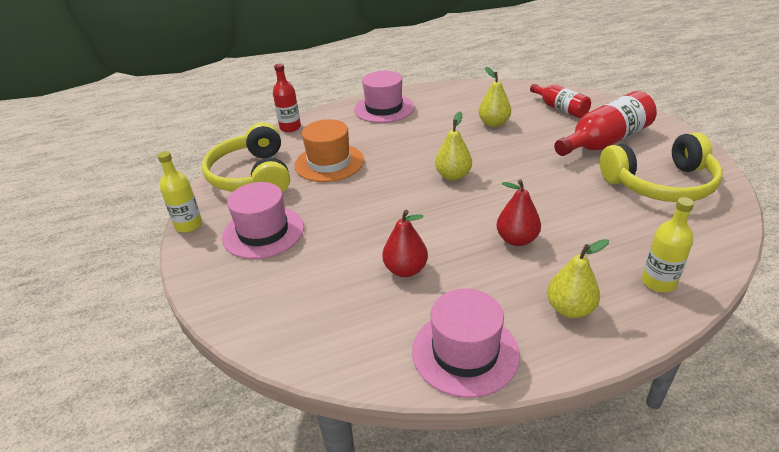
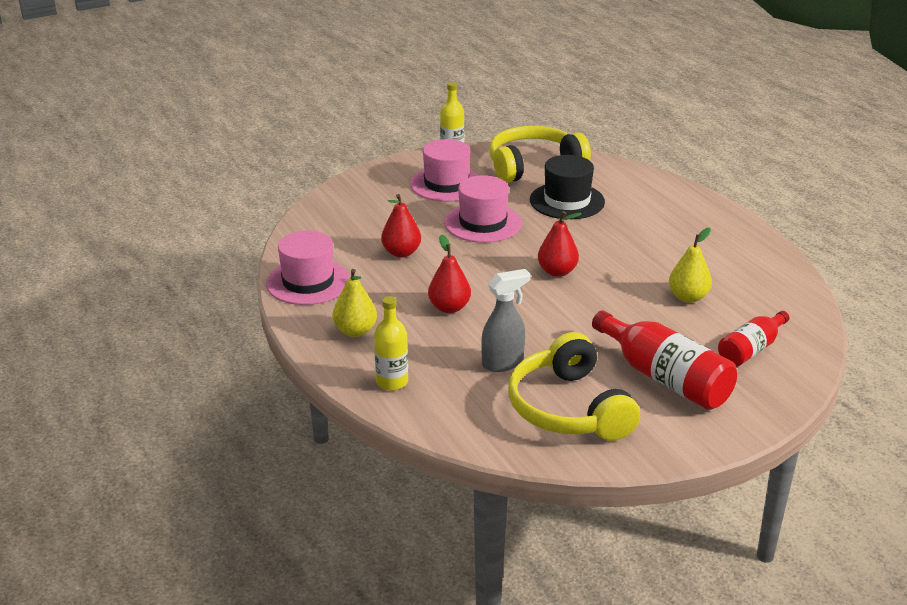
camera: 80 degrees right, 5 degrees down
red bottle [273,63,301,132] -> none
orange hat [295,119,364,182] -> black hat [530,155,605,219]
pink hat [354,71,414,123] -> pink hat moved to [444,175,522,243]
yellow pear [435,111,472,181] -> red pear [538,211,582,277]
none -> grey spray bottle [481,269,531,372]

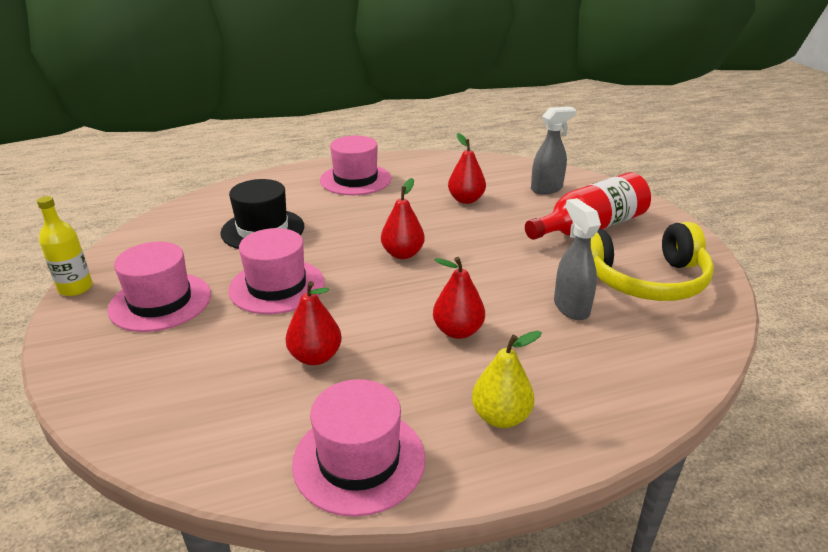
camera: 80 degrees left, 0 degrees up
yellow bottle [374,296,408,391] -> none
yellow headphones [489,126,591,183] -> none
yellow pear [669,228,712,303] -> red pear [448,133,486,204]
red bottle [718,311,789,367] -> grey spray bottle [531,107,576,194]
none -> pink hat [320,135,391,195]

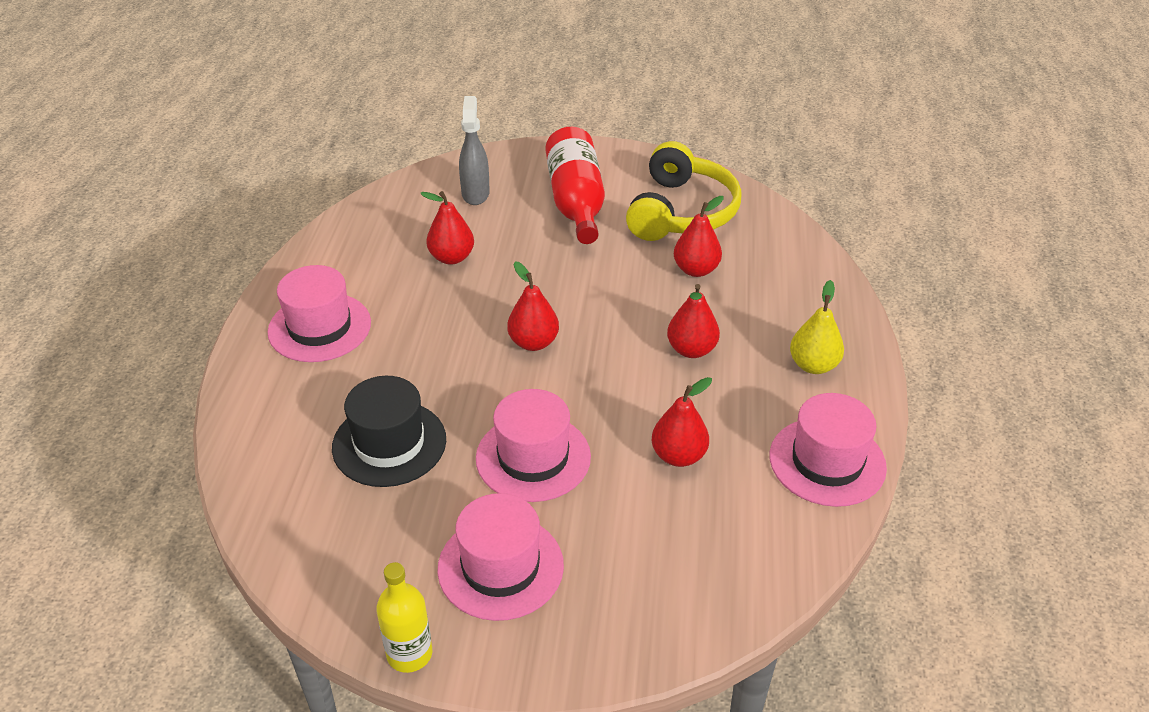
camera: 65 degrees left, 10 degrees up
grey spray bottle [554,198,601,320] -> red pear [674,196,724,277]

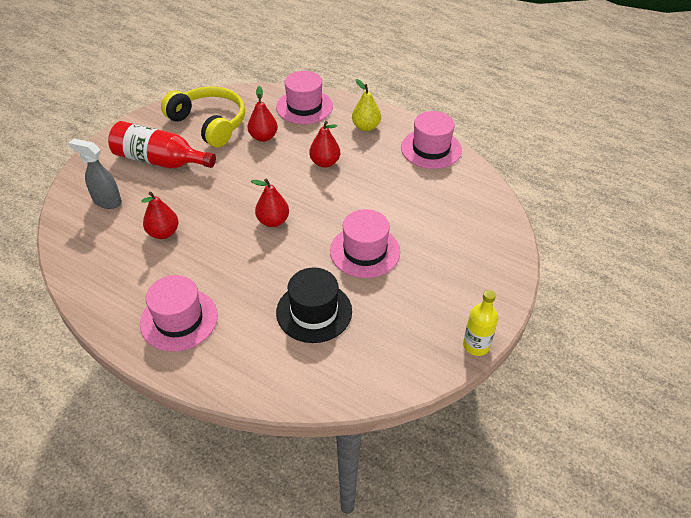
camera: 65 degrees left, 5 degrees up
pink hat [437,493,564,621] -> pink hat moved to [276,71,333,124]
red pear [652,377,712,467] -> none

